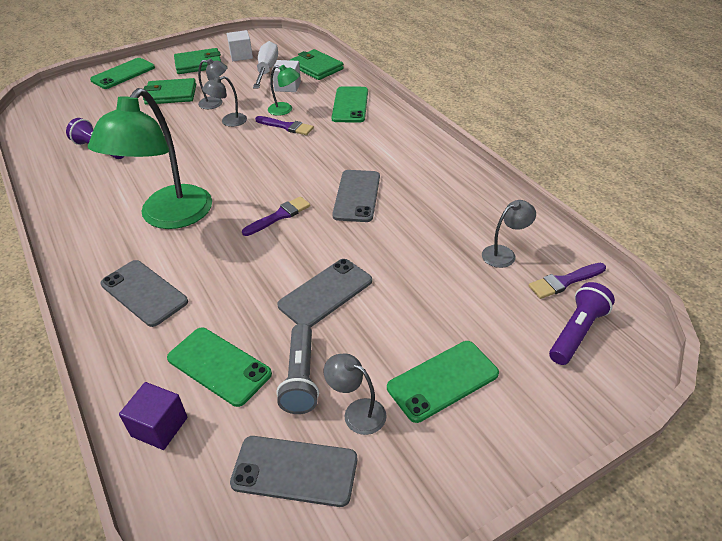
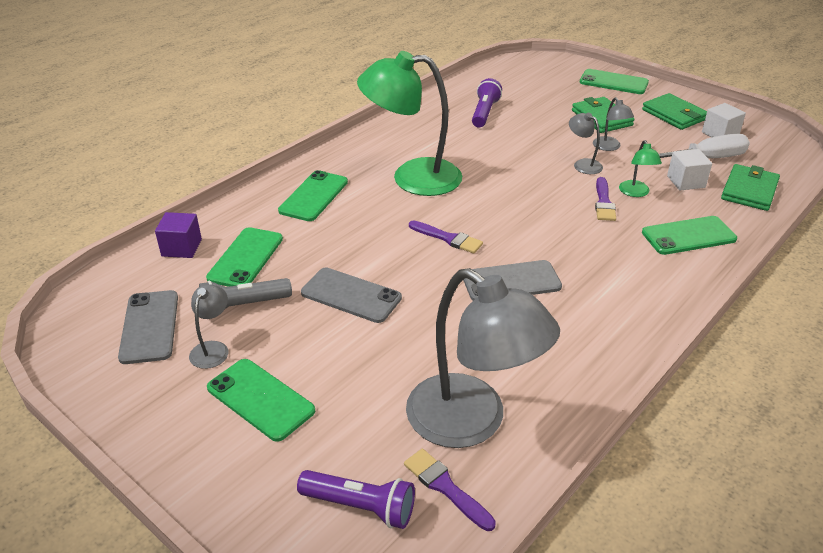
camera: 70 degrees right, 5 degrees down
grey phone [100,260,188,327] -> green phone [278,170,348,221]
grey lamp [482,200,536,268] -> grey lamp [406,268,560,448], size x2.33

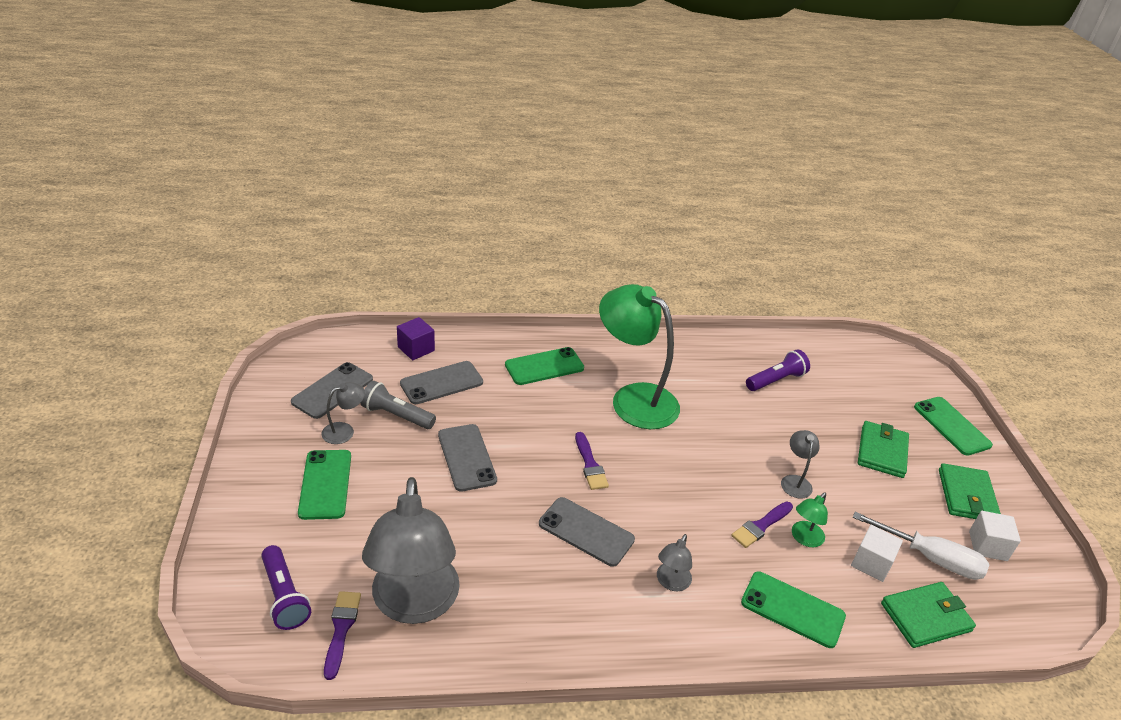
camera: 40 degrees right, 0 degrees up
green phone [206,227,283,287] -> grey phone [400,361,483,404]
grey lamp [593,97,634,151] -> grey lamp moved to [657,534,692,591]

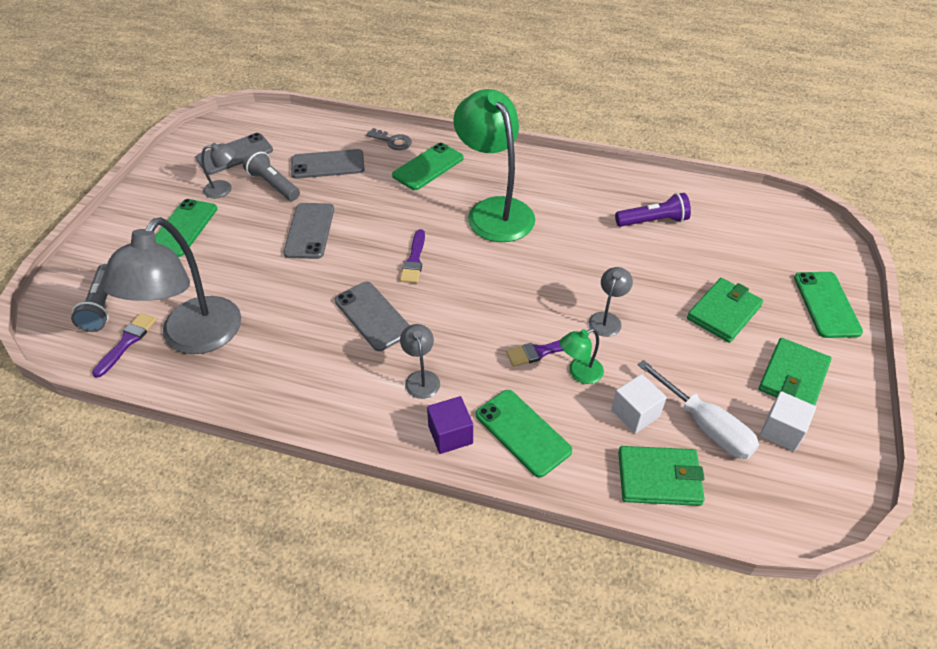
camera: 25 degrees right, 10 degrees up
purple flashlight [261,545,311,630] -> grey flashlight [71,264,109,332]
purple cube [397,317,435,360] -> purple cube moved to [427,396,473,454]
green phone [505,347,584,385] -> green phone turned 45 degrees counterclockwise [392,143,464,190]
grey lamp [657,534,692,591] -> grey lamp turned 120 degrees clockwise [400,324,440,399]
none -> grey key [366,128,412,150]

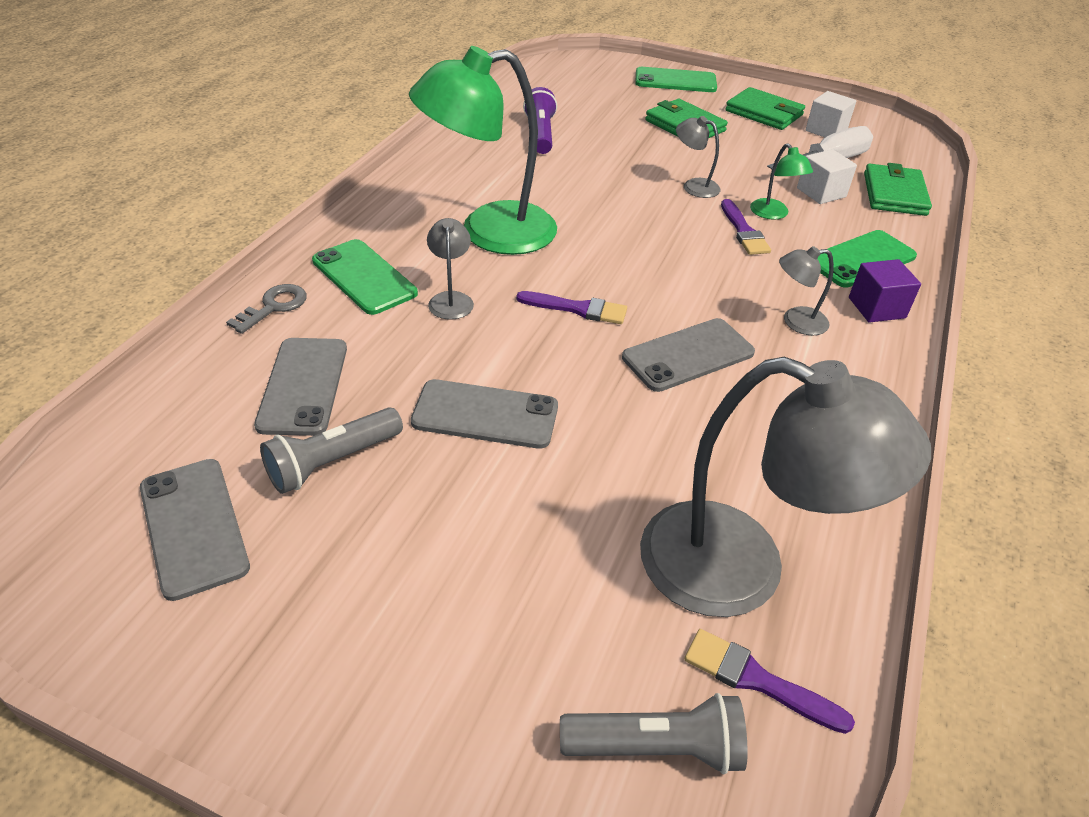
camera: 85 degrees left, 5 degrees down
green phone [155,199,217,257] -> none
grey lamp [201,143,236,198] -> grey lamp moved to [427,218,474,320]

